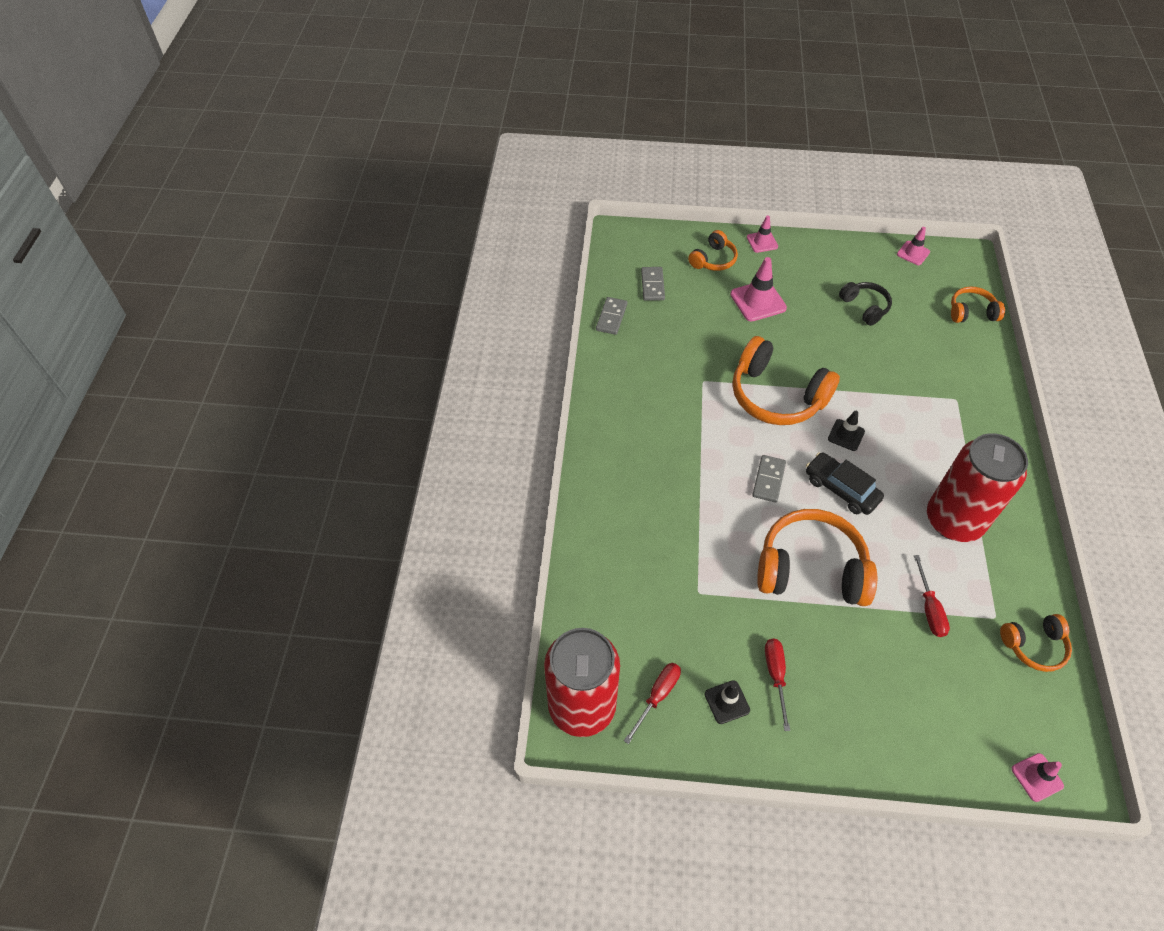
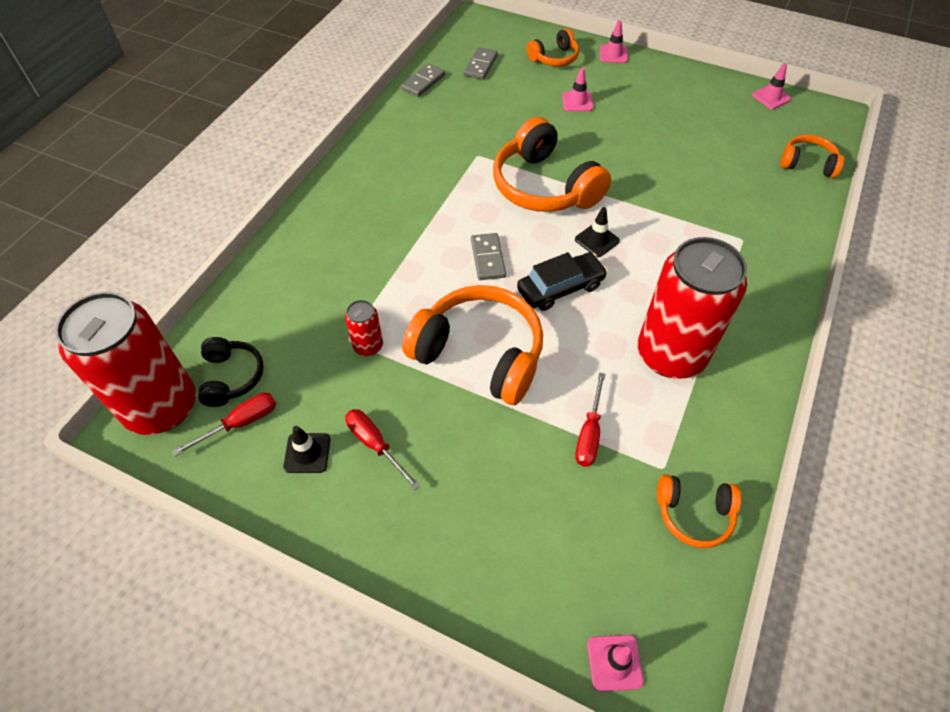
camera: 20 degrees right, 0 degrees up
pink traffic cone [730,257,787,322] -> pink traffic cone [562,68,594,111], size x0.61
grey domino [752,455,786,503] -> grey domino turned 45 degrees counterclockwise [471,233,506,280]
red screwdriver [765,639,790,731] -> red screwdriver turned 60 degrees counterclockwise [345,409,421,490]
black car [806,452,884,515] -> black car turned 90 degrees clockwise [517,252,608,311]
black headphones [839,282,892,326] -> black headphones moved to [198,337,264,407]
none -> red can [345,300,383,356]

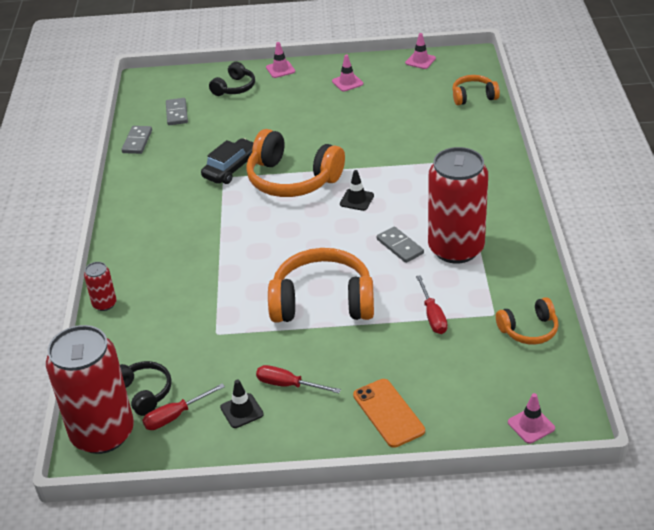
camera: 25 degrees left, 15 degrees down
red screwdriver [172,393,276,456] -> red screwdriver turned 150 degrees counterclockwise [142,384,225,430]
red can [345,300,383,356] -> red can moved to [84,262,117,311]
grey domino [471,233,506,280] -> grey domino moved to [377,226,424,263]
black car [517,252,608,311] -> black car moved to [201,138,254,184]
orange headphones [527,28,579,66] -> black headphones [209,62,255,96]
pink traffic cone [562,68,594,111] -> pink traffic cone moved to [332,55,363,92]
none -> orange phone [353,379,425,448]

